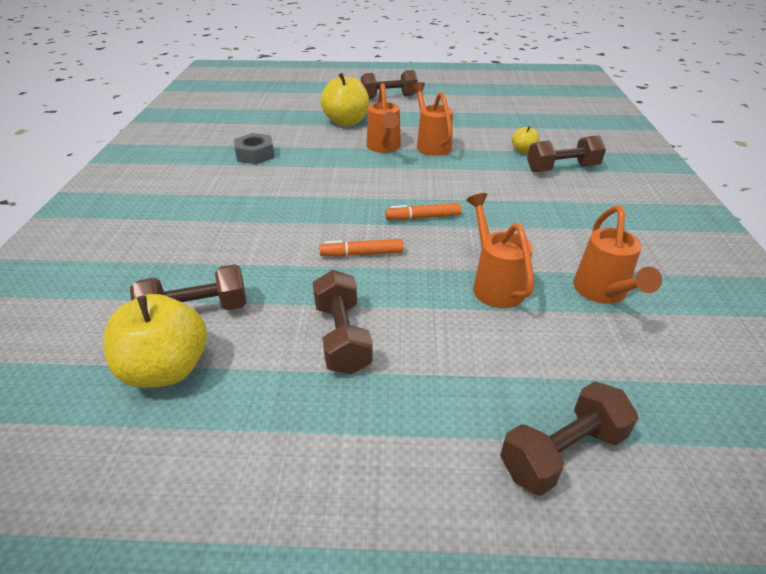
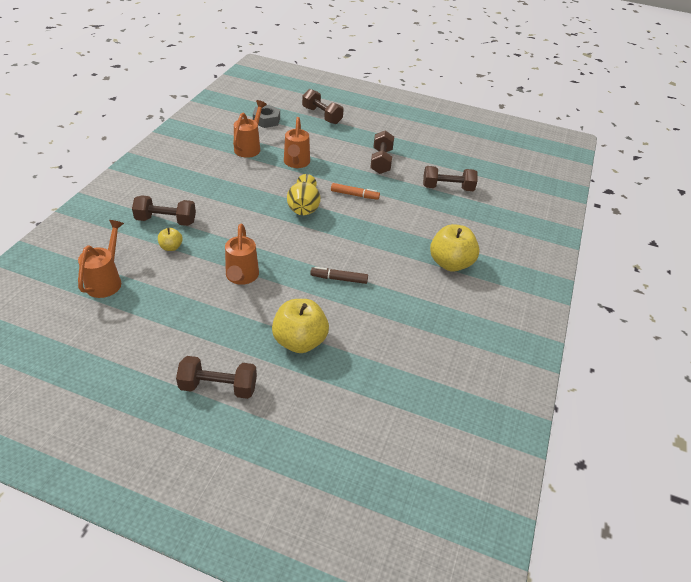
camera: 165 degrees left, 5 degrees up
yellow apple [103,294,207,388] -> yellow apple moved to [430,224,480,272]
grey nut [234,133,275,165] -> grey nut moved to [253,105,280,128]
orange watering can [367,83,401,153] -> orange watering can moved to [78,220,124,298]
orange marker [385,203,461,220] -> yellow vase [287,174,321,215]
brown dumbbell [500,381,638,496] -> brown dumbbell turned 60 degrees clockwise [302,89,344,124]
none -> brown marker [310,267,368,284]

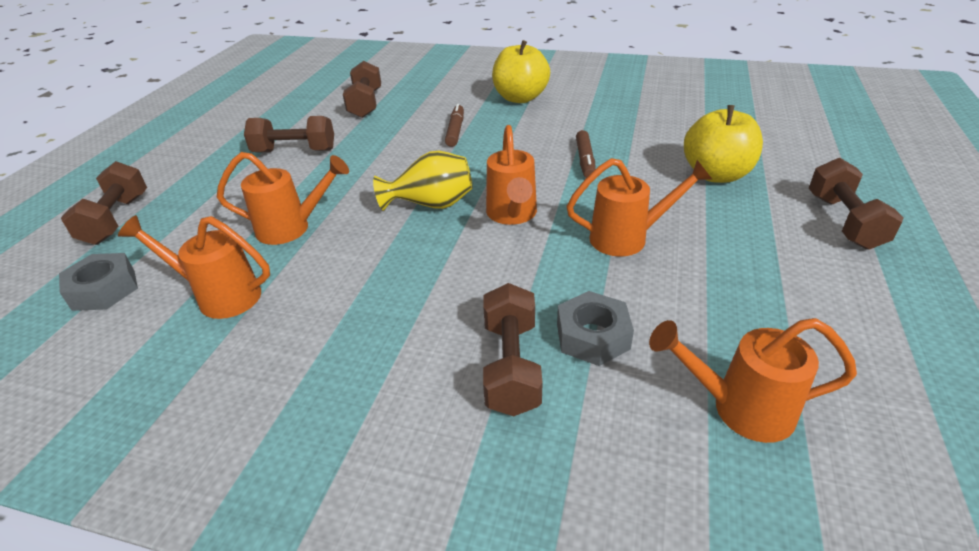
camera: 90 degrees left, 5 degrees down
yellow apple [158,228,183,251] -> grey nut [557,291,634,366]
brown dumbbell [302,89,344,124] -> brown dumbbell turned 45 degrees counterclockwise [61,161,147,245]
orange marker [331,183,380,200] -> none
none -> brown marker [445,104,464,147]
none -> orange watering can [486,125,537,225]

